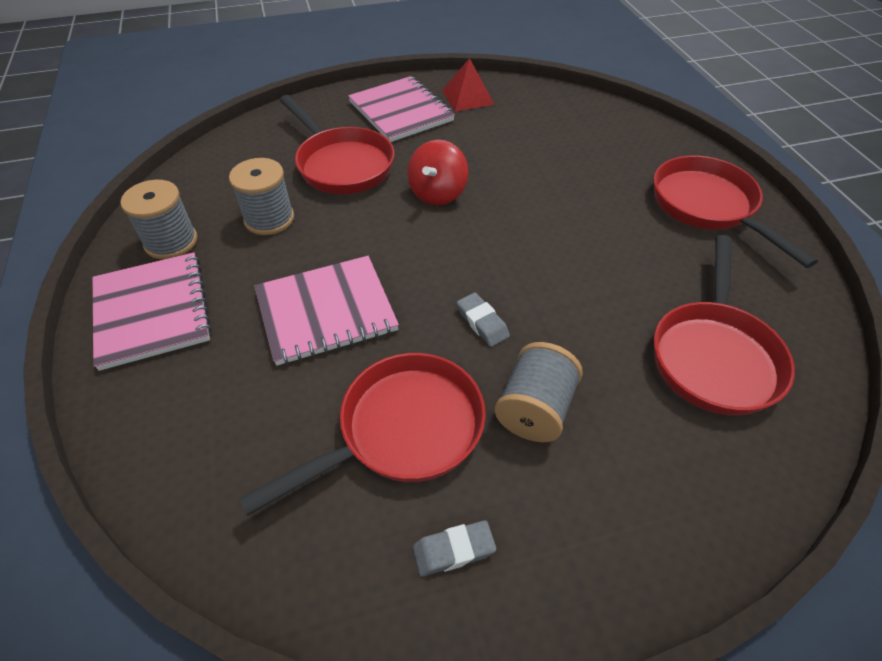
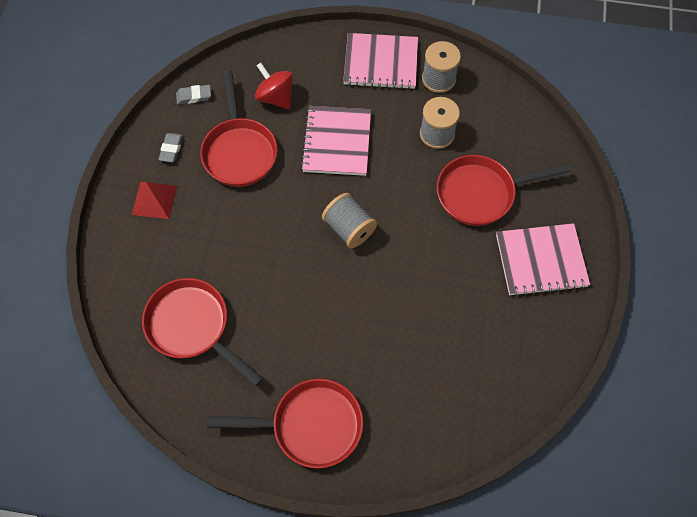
camera: 115 degrees right, 15 degrees up
red spinning top [407,140,468,205] -> red spinning top moved to [255,63,293,110]
red pyramid [442,58,495,111] -> red pyramid moved to [132,182,177,219]
grey eraser [457,293,510,347] -> grey eraser moved to [176,85,211,104]
grey spool [495,342,583,442] -> grey spool moved to [322,193,377,248]

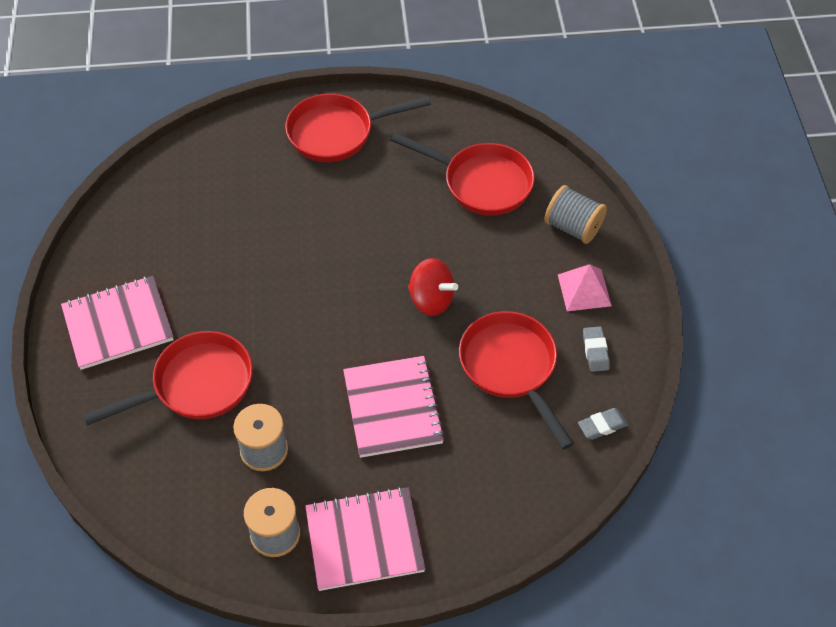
camera: 165 degrees right, 10 degrees down
red pyramid [132,182,177,219] -> pink pyramid [558,264,612,311]
red spinning top [255,63,293,110] -> red spinning top moved to [408,258,458,316]
grey spool [322,193,377,248] -> grey spool moved to [544,185,607,244]

